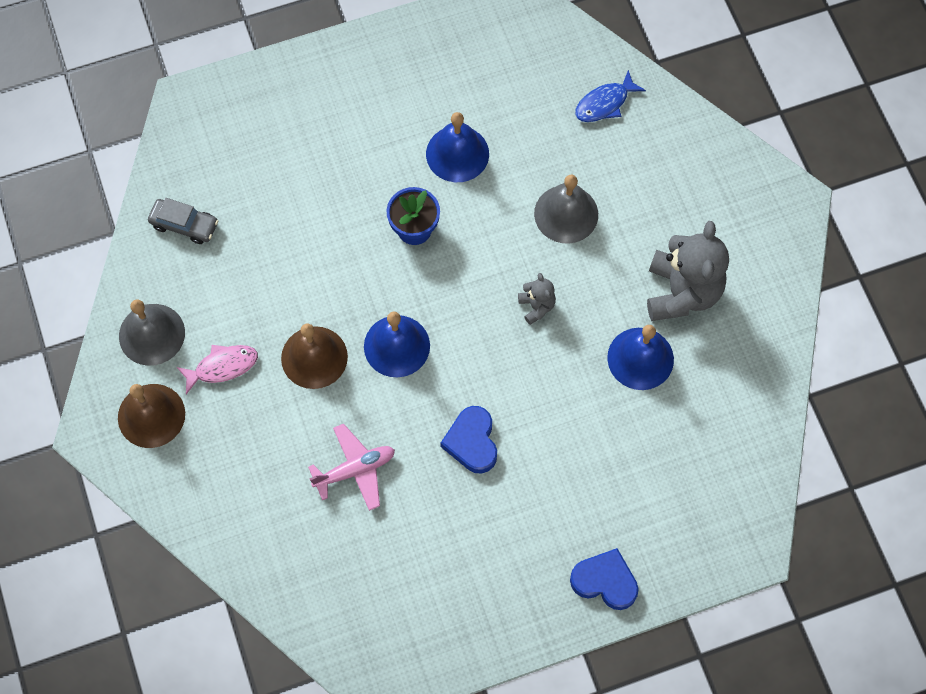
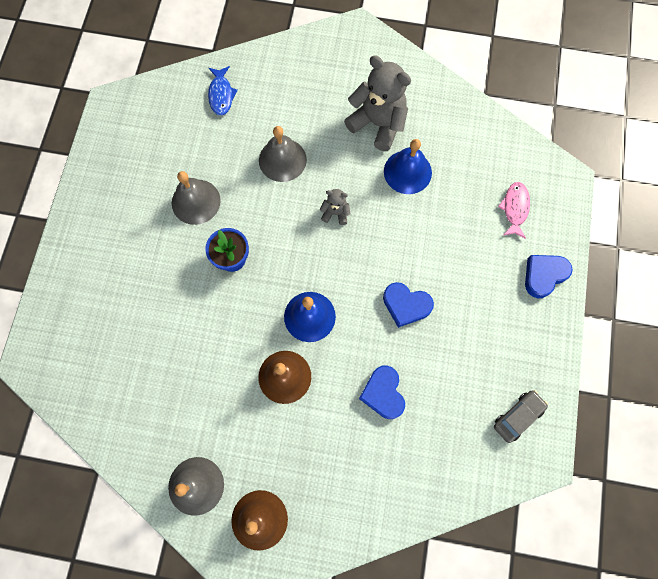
camera: 60 degrees left, 5 degrees up
grey car [148,198,218,244] -> grey car moved to [494,390,548,443]
pink fish [177,345,258,394] -> pink fish moved to [498,182,530,239]
pink plane [308,424,395,511] -> blue heart [359,366,405,419]
blue bell [426,112,489,182] -> grey bell [172,171,221,225]

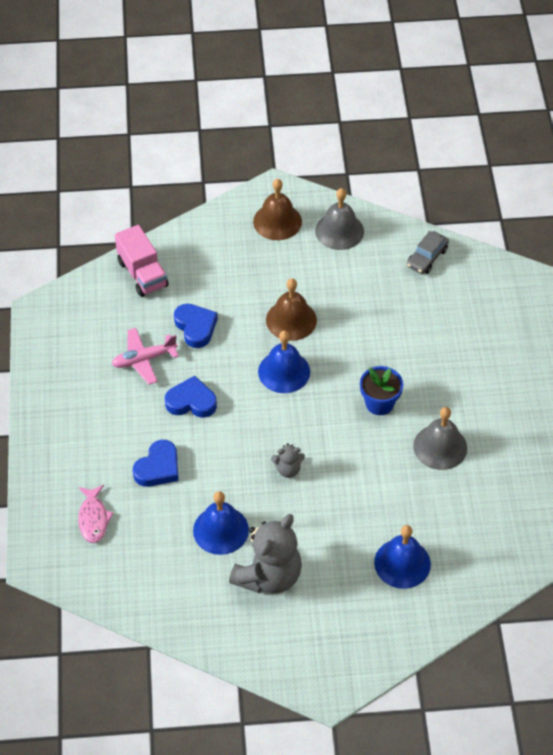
camera: 165 degrees right, 20 degrees down
blue fish [208,66,238,116] -> none
grey bell [259,126,307,182] -> none
grey teddy bear [344,55,411,151] -> grey teddy bear turned 75 degrees counterclockwise [229,514,302,593]
grey car [494,390,548,443] -> grey car moved to [407,231,449,274]
blue heart [525,255,573,298] -> blue heart moved to [133,440,179,487]
none -> pink plane [112,328,179,385]
none -> pink truck [115,225,168,297]
none -> blue bell [374,525,431,589]

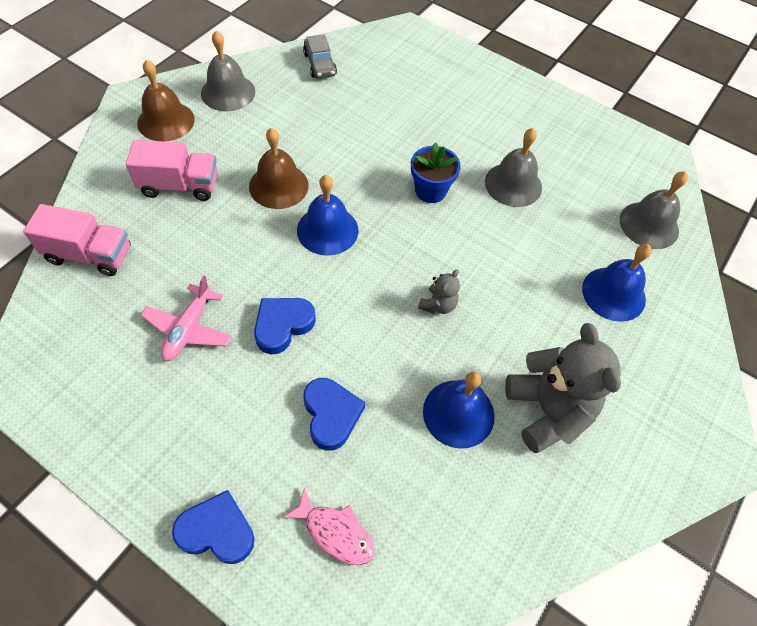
camera: 55 degrees left, 5 degrees up
blue heart [174,303,218,348] -> blue heart moved to [172,490,255,564]
none -> pink truck [126,140,218,201]
none -> grey bell [620,171,688,249]

